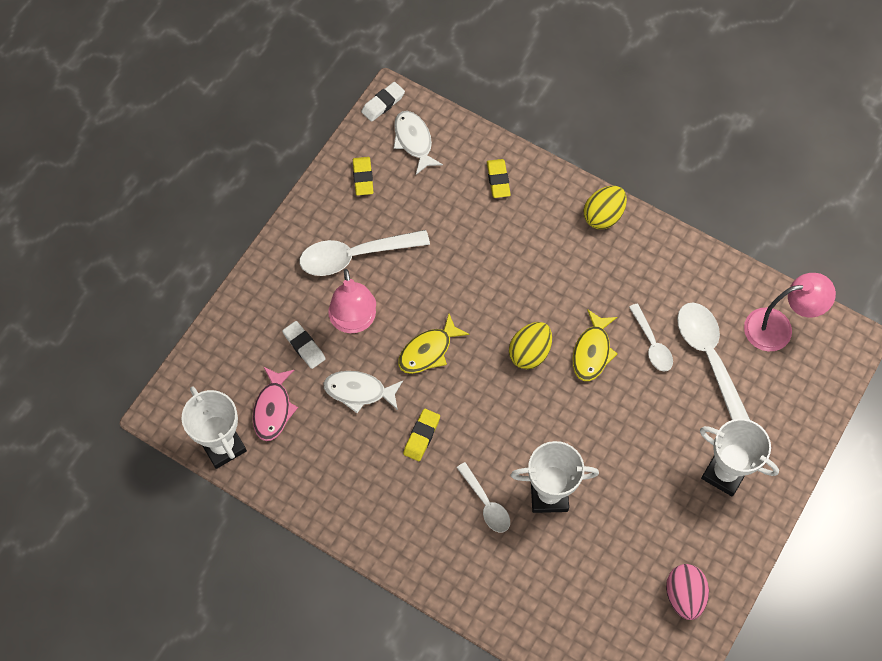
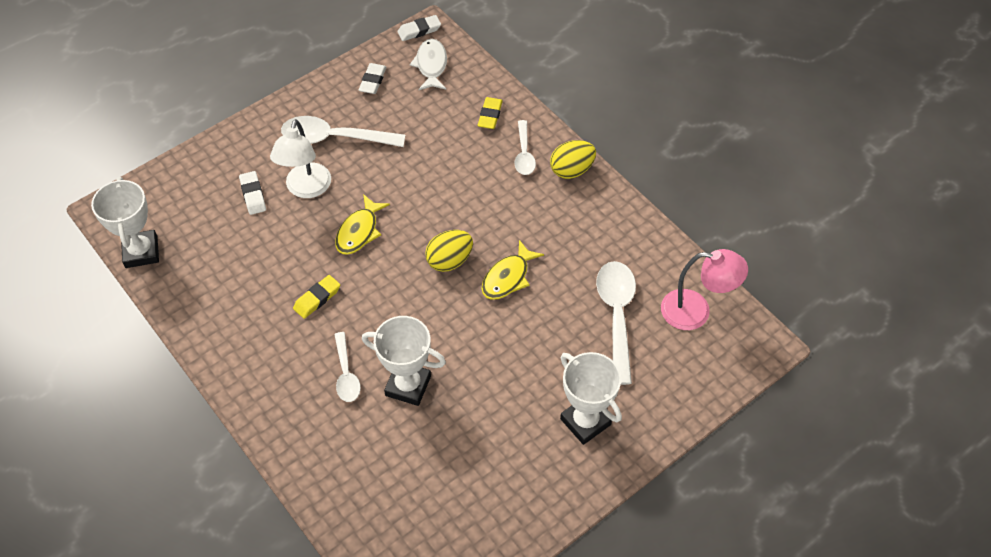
camera: 20 degrees right, 10 degrees down
pink fish [253,366,298,441] -> none
white fish [323,371,403,413] -> none
pink lamp [328,269,376,333] -> white lamp [270,119,331,198]
yellow eraser [353,157,374,195] -> white eraser [359,63,387,94]
yellow fish [398,314,469,374] -> yellow fish turned 45 degrees counterclockwise [335,194,390,255]
white spoon [629,303,673,372] -> white spoon moved to [514,120,536,175]
pink egg [666,564,709,620] -> none

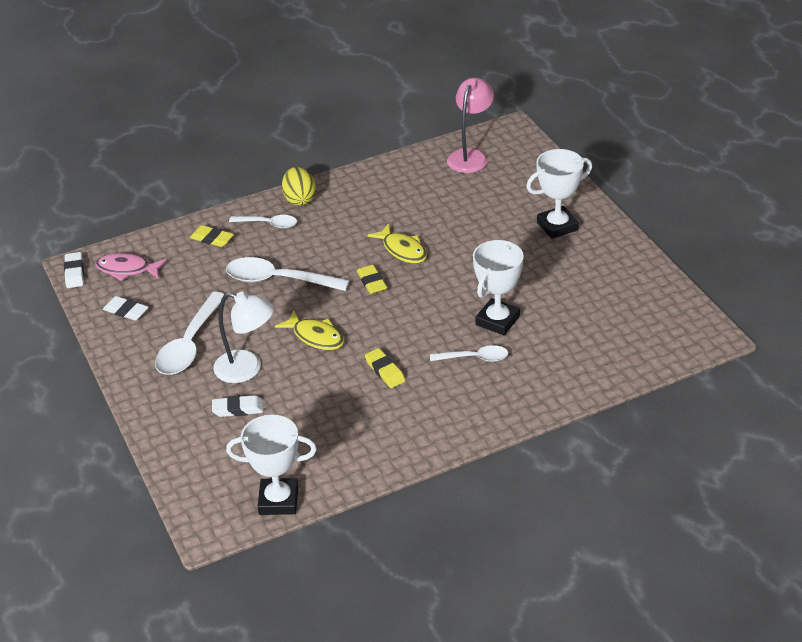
camera: 75 degrees left, 15 degrees down
white fish [410,39,447,90] -> pink fish [95,253,167,281]
yellow egg [425,230,473,272] -> yellow eraser [357,264,387,294]
white spoon [596,261,636,385] -> white spoon moved to [226,257,350,291]

